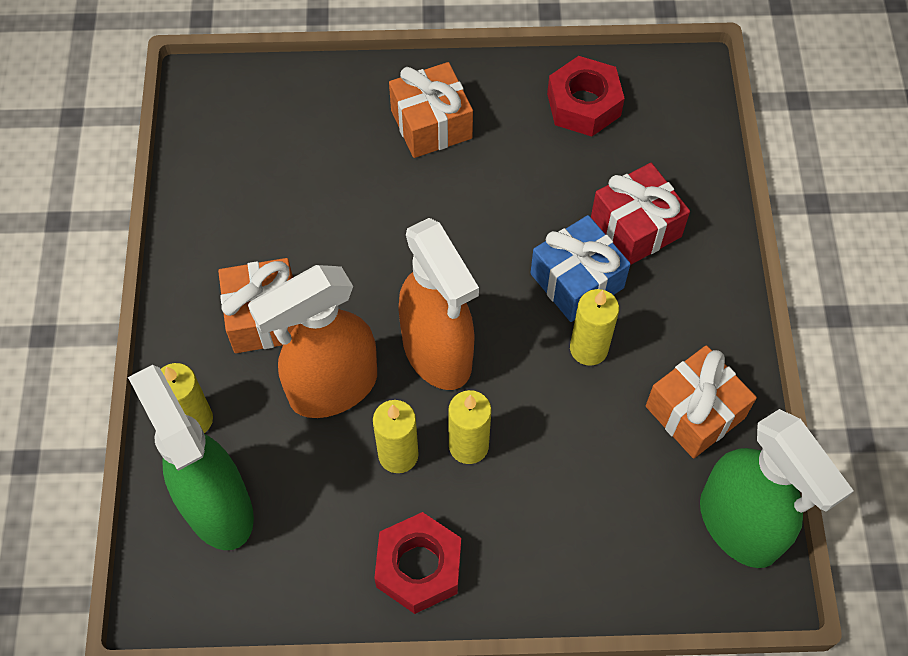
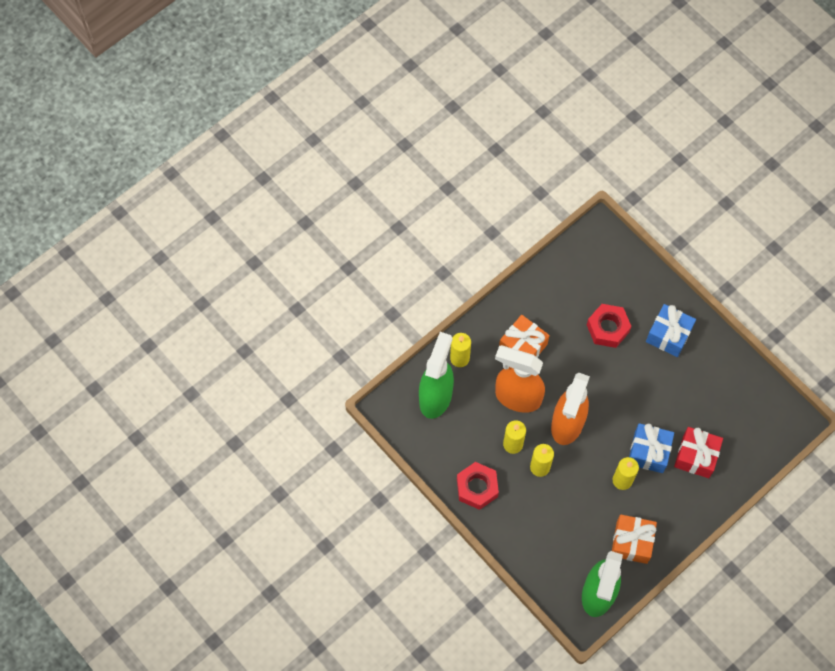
camera: 50 degrees right, 5 degrees up
orange gift [389,62,473,158] -> blue gift [646,304,696,357]
red nut [547,56,625,137] -> red nut moved to [587,304,632,348]

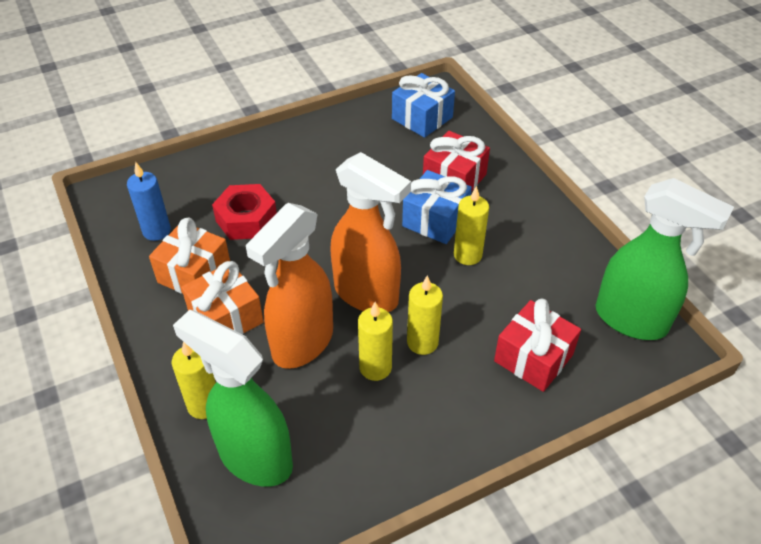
camera: 75 degrees left, 20 degrees down
red nut [457,462,499,510] -> none
orange gift [612,515,657,564] -> orange gift moved to [149,217,230,294]
blue gift [646,304,696,357] -> blue gift moved to [392,73,455,138]
none -> blue candle [127,162,171,241]
none -> red gift [494,299,581,392]

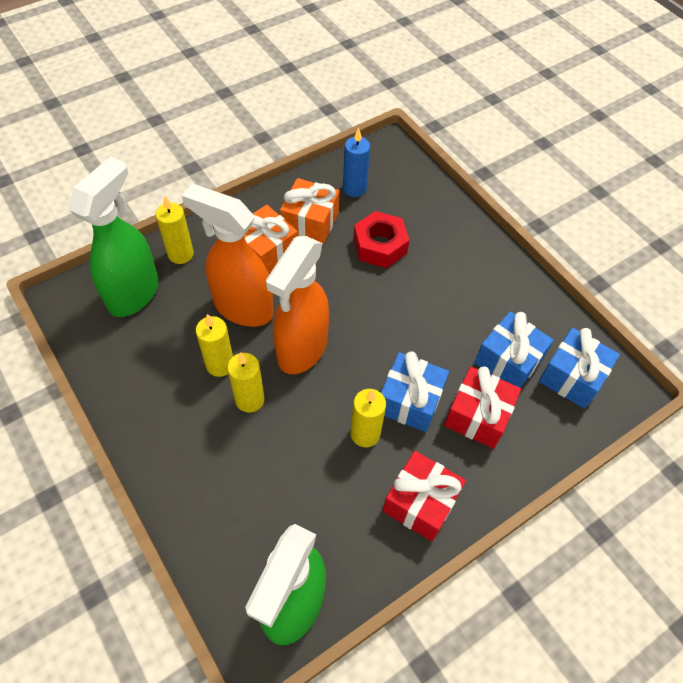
camera: 80 degrees right, 10 degrees up
red gift [494,299,581,392] -> red gift moved to [383,451,466,541]
none -> blue gift [474,312,554,388]

